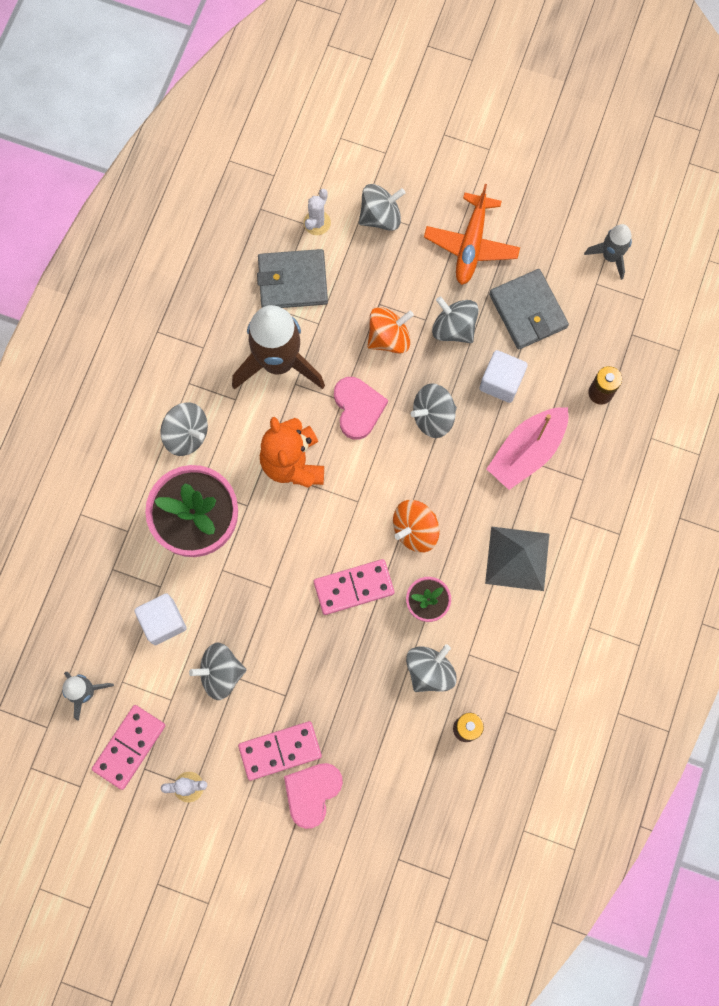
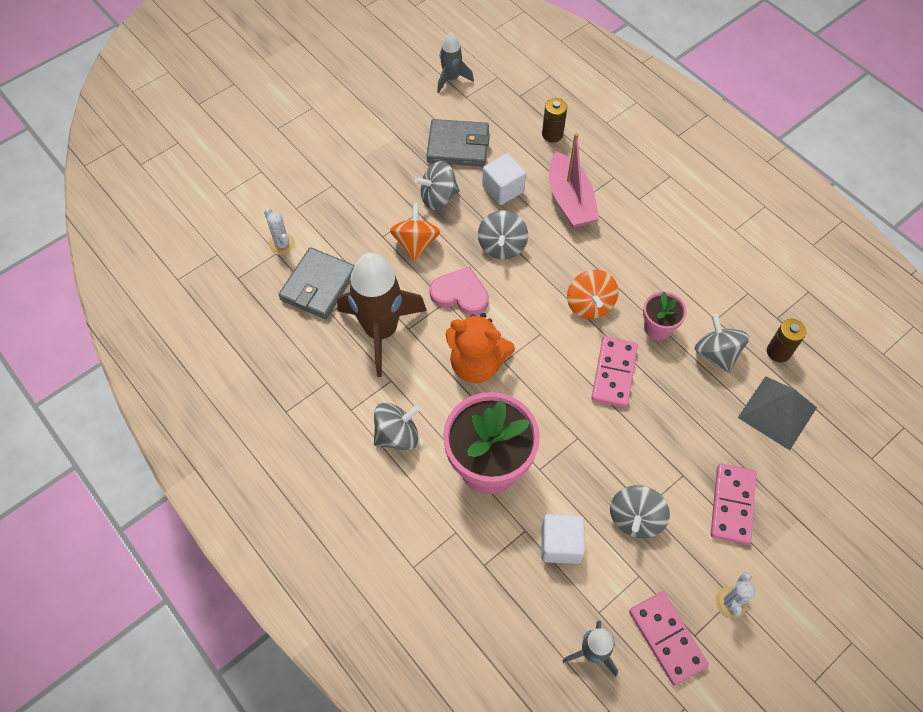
camera: 60 degrees left, 15 degrees down
pink heart [284,763,343,829] -> none
grey spinning top [359,184,406,231] -> none
orange plane [424,184,520,285] -> none
grey pyramid [485,526,549,591] -> grey pyramid moved to [738,376,817,450]

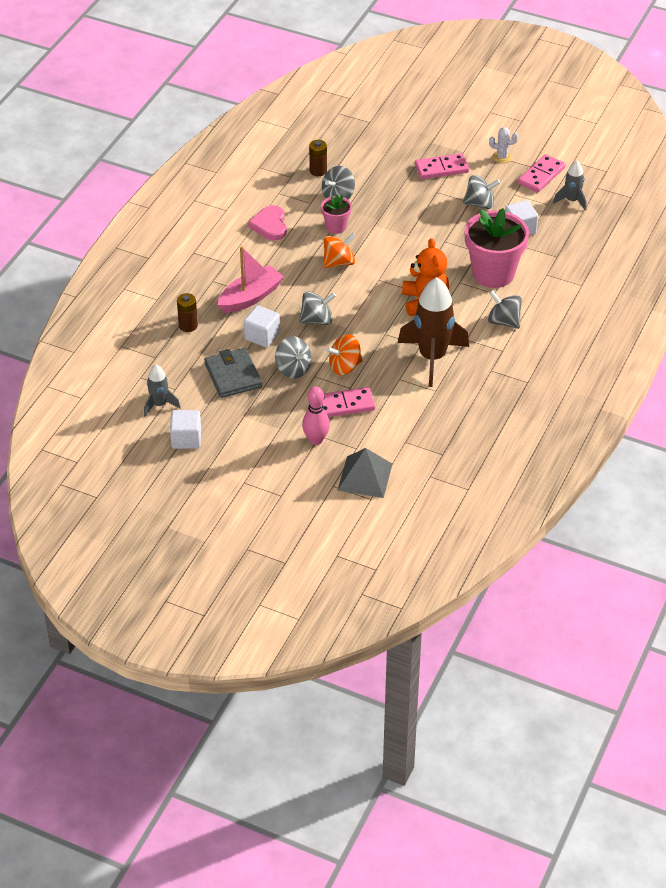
camera: 115 degrees left, 15 degrees down
white cactus [264,208,295,255] -> none
grey wallet [278,247,355,319] -> none
pink heart [429,266,489,315] -> pink heart moved to [248,205,287,241]
pink domino [591,336,638,408] -> pink domino moved to [322,387,375,417]
grey pyramid [738,376,817,450] -> grey pyramid moved to [337,448,392,498]
none -> white cube [170,410,201,449]
none -> pink bowling pin [302,386,330,445]

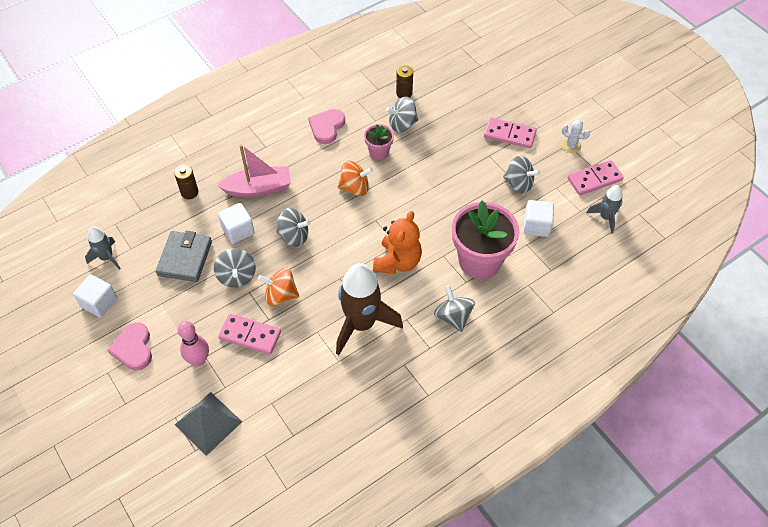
camera: 30 degrees right, 10 degrees up
none -> pink heart [107,322,152,370]

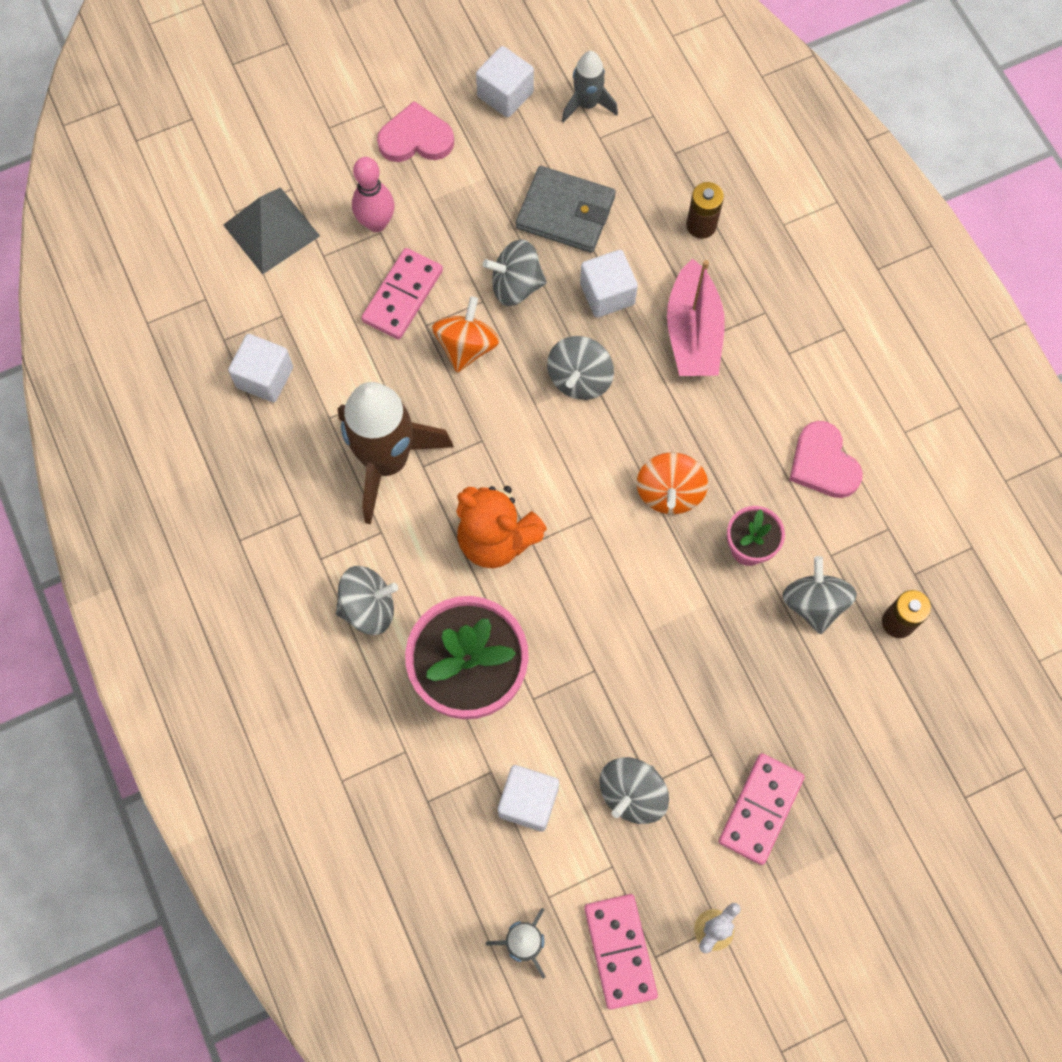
camera: 100 degrees right, 15 degrees up
pink heart [308,109,345,144] -> pink heart turned 150 degrees counterclockwise [789,421,863,498]
none -> white cube [228,334,293,402]

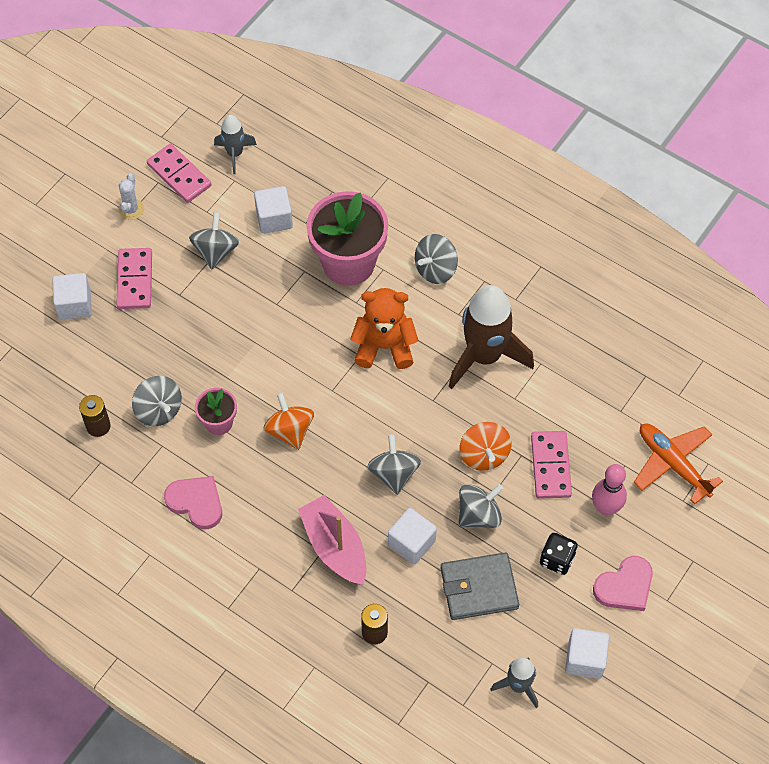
camera: 150 degrees right, 10 degrees down
grey pyramid [223,187,320,275] -> orange plane [634,424,723,505]
white cube [228,334,293,402] -> white cube moved to [52,273,92,320]
none -> black dice [540,533,578,575]

